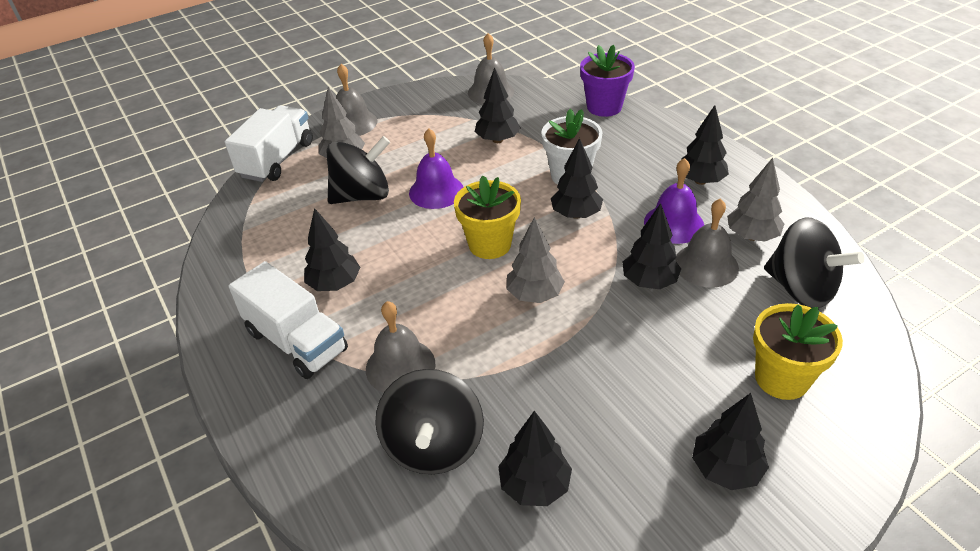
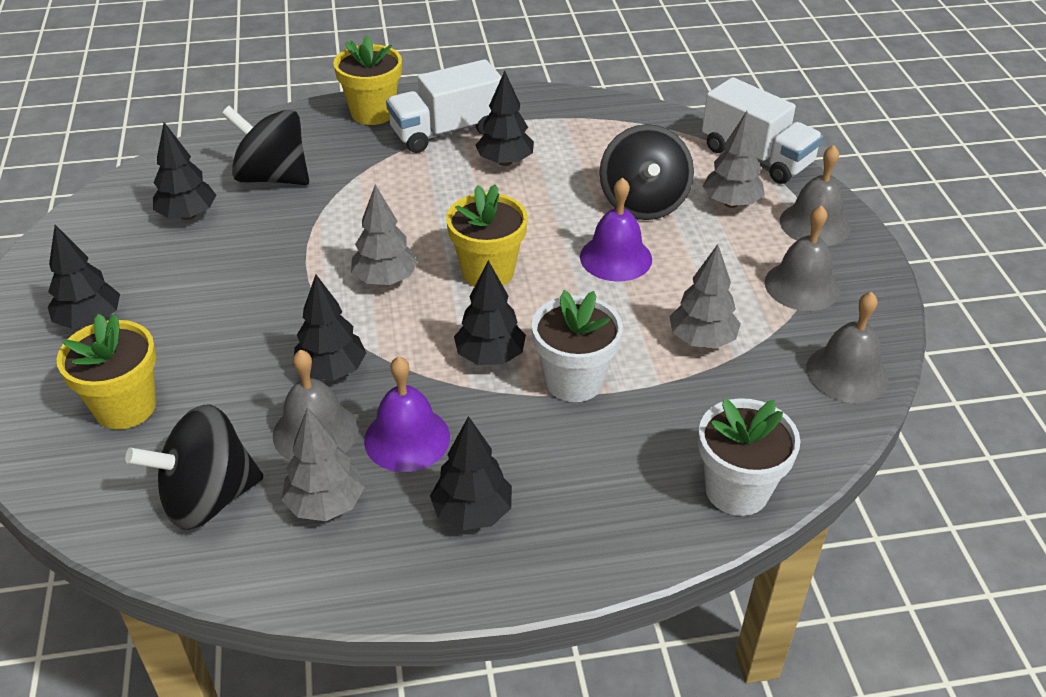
camera: 110 degrees right, 0 degrees up
grey bell [366,301,436,393] -> grey bell moved to [765,205,840,311]
black tree [475,67,521,143] -> grey tree [670,244,741,349]
purple flower pot [580,45,635,117] -> white flower pot [698,398,801,516]
none -> yellow flower pot [333,35,402,125]

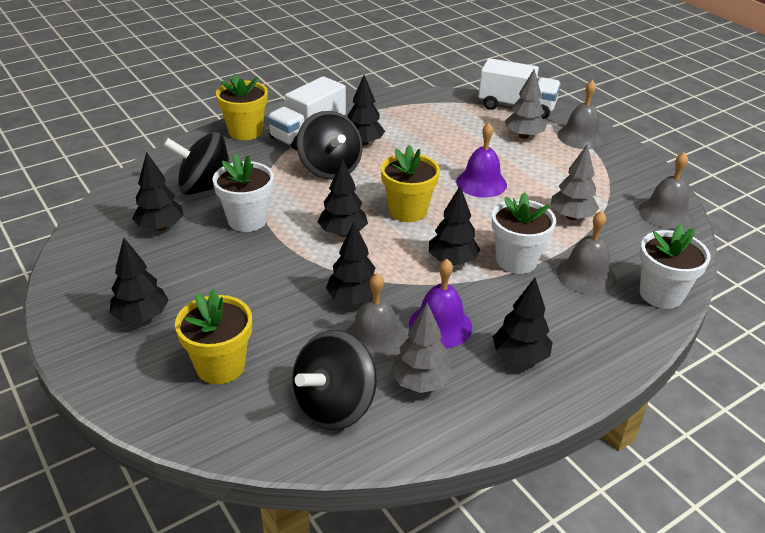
camera: 25 degrees left, 5 degrees down
grey tree [351,185,418,285] -> black tree [318,158,368,237]
black spinning top [600,124,694,220] -> black spinning top moved to [296,111,363,180]
grey bell [765,205,840,311] -> grey bell moved to [557,211,616,295]
none -> white flower pot [213,154,274,232]

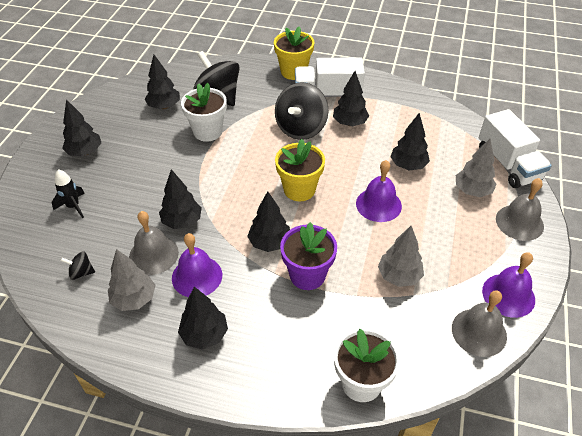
camera: 50 degrees right, 10 degrees up
yellow flower pot [175,289,252,384] -> black rocket [52,169,85,218]
black spinning top [292,330,377,430] -> black spinning top [61,252,95,280], size x0.44
black tree [318,158,368,237] -> black tree moved to [390,113,430,171]
white flower pot [492,192,556,274] -> purple flower pot [280,222,337,290]
grey bell [557,211,616,295] -> none
none -> purple bell [482,252,535,318]

